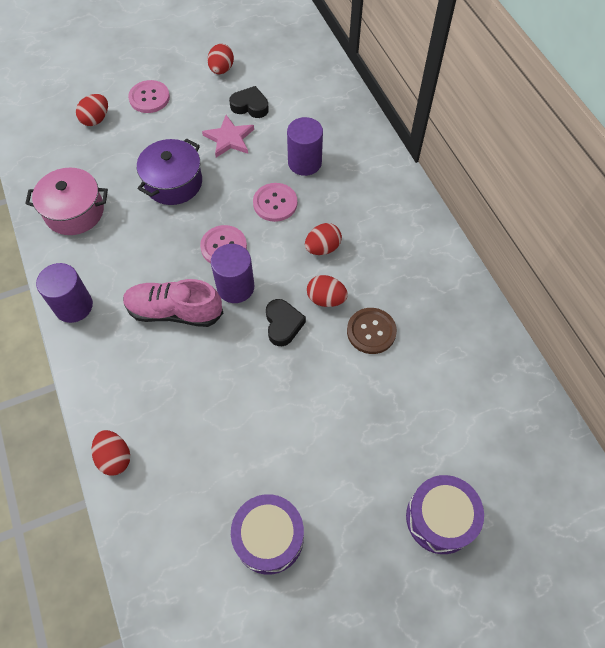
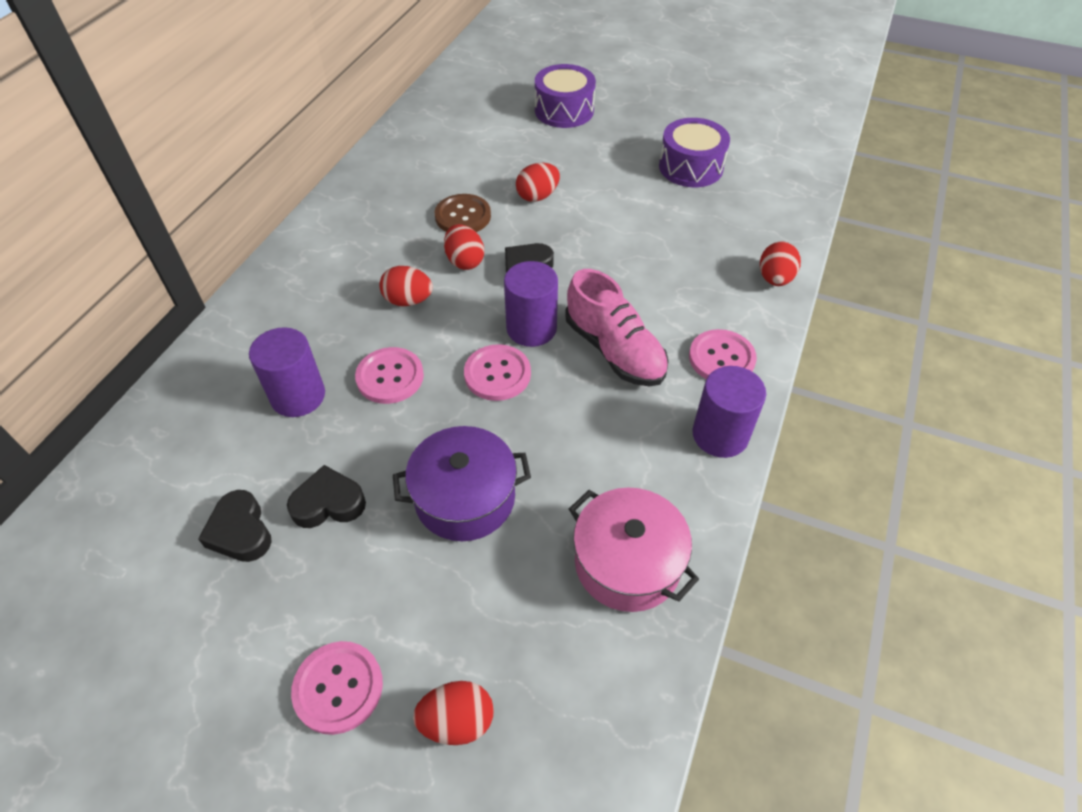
camera: 135 degrees left, 10 degrees down
pink star [202,115,254,158] -> black heart [287,465,366,528]
red egg [207,44,234,74] -> red egg moved to [516,163,560,202]
none -> pink button [689,329,757,379]

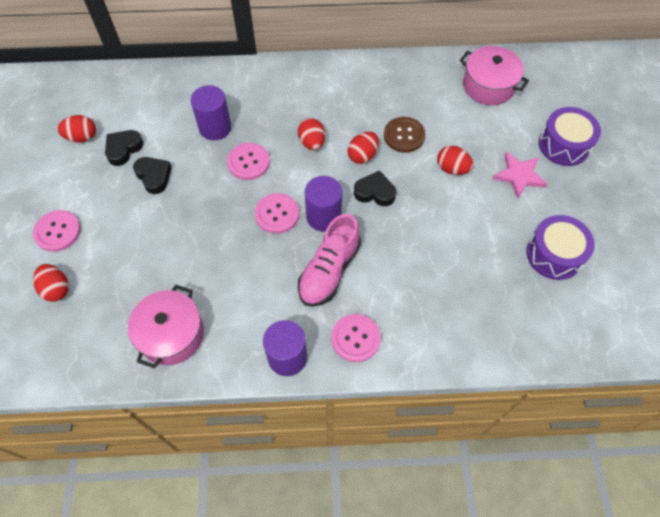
camera: 65 degrees right, 10 degrees up
purple pot [393,426,531,541] -> none
red egg [760,241,801,286] -> red egg moved to [57,115,96,143]
none -> pink pot [460,46,529,105]
none -> pink star [492,152,548,199]

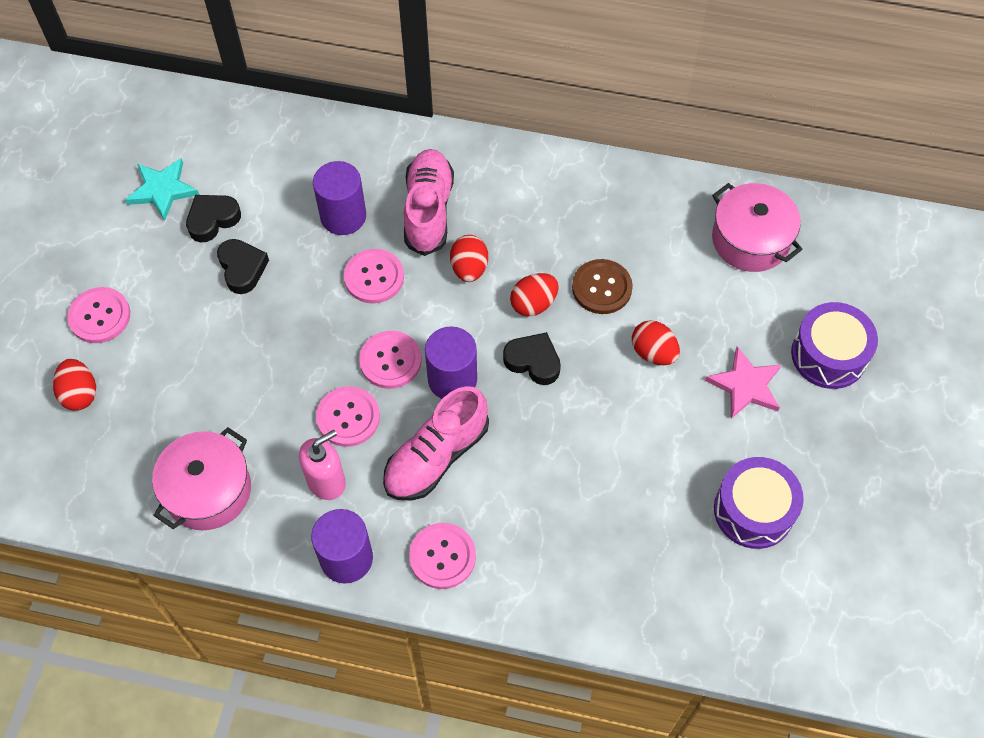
camera: 15 degrees right, 0 degrees up
red egg [57,115,96,143] -> turquoise star [125,158,199,221]
none -> pink soap dispenser [299,430,346,500]
none -> pink button [316,386,380,447]
none -> pink shoe [404,149,454,256]

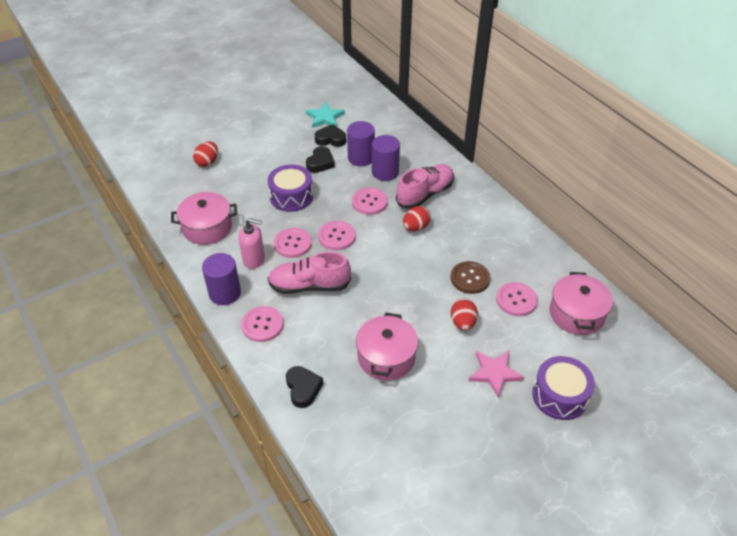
camera: 45 degrees right, 15 degrees down
pink button [67,287,130,343] -> pink button moved to [496,282,538,316]
purple cylinder [425,326,477,399] -> purple cylinder moved to [347,121,375,166]
black heart [503,332,561,385] -> black heart moved to [286,366,323,408]
red egg [510,273,559,316] -> none
purple drum [714,457,804,549] -> purple drum moved to [268,165,313,212]
none -> pink pot [356,312,418,381]

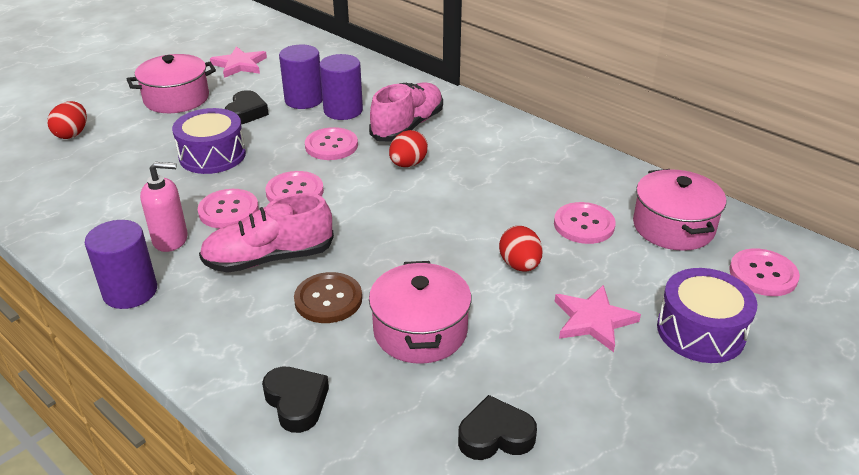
camera: 15 degrees left, 10 degrees down
pink pot [171,192,237,245] -> pink pot moved to [126,54,216,113]
pink button [241,306,283,342] -> pink button moved to [729,248,800,296]
turquoise star [305,102,345,128] -> pink star [210,46,267,78]
black heart [315,124,346,147] -> black heart moved to [458,395,537,460]
brown button [451,261,490,294] -> brown button moved to [294,272,362,323]

